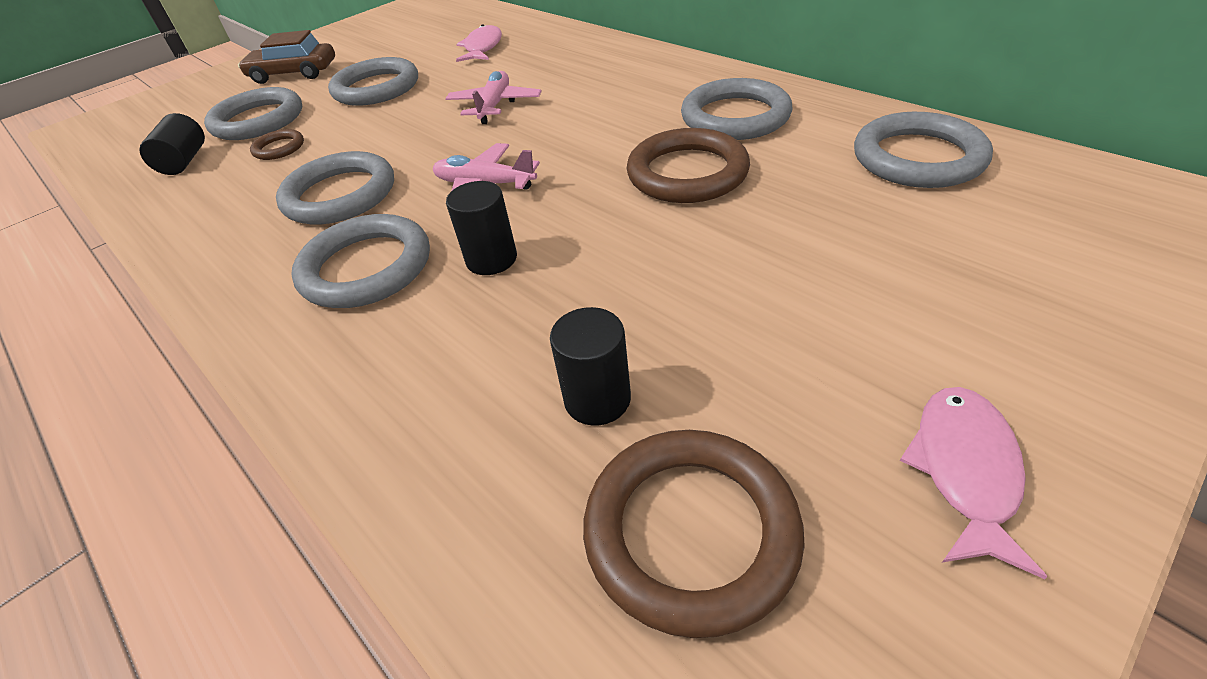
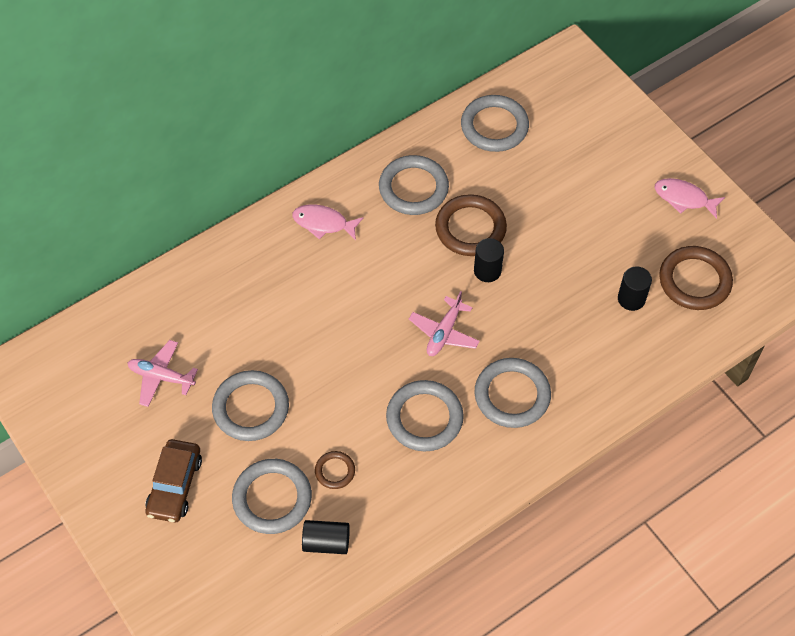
camera: 85 degrees left, 15 degrees up
pink plane [445,71,542,124] -> pink plane moved to [128,340,198,407]
black cylinder [446,181,517,275] -> black cylinder moved to [474,238,504,282]
pink fish [456,24,502,62] -> pink fish moved to [292,205,364,240]

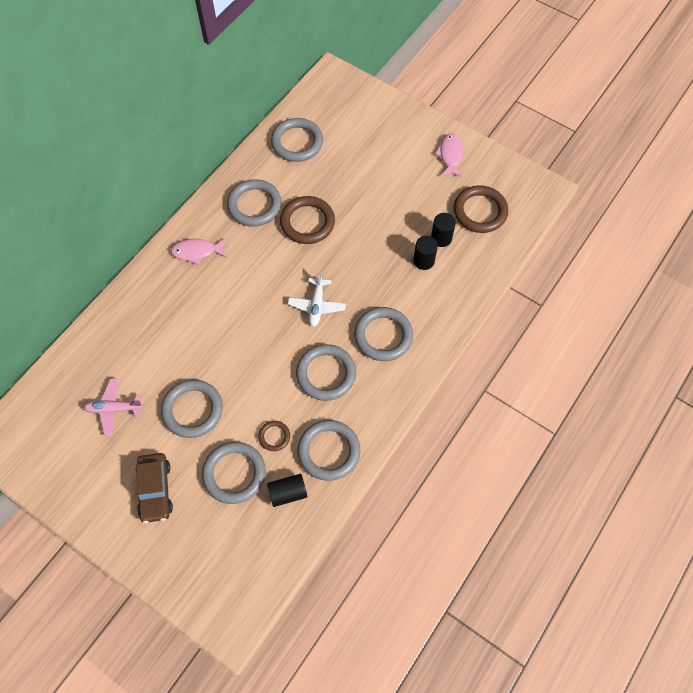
camera: 20 degrees left, 5 degrees up
pink plane [409,291,480,356] -> white plane [288,271,346,327]
black cylinder [474,238,504,282] -> black cylinder moved to [413,236,438,270]
pink fish [655,178,725,219] -> pink fish turned 90 degrees clockwise [435,133,463,177]
none -> grey ring [298,420,360,481]

